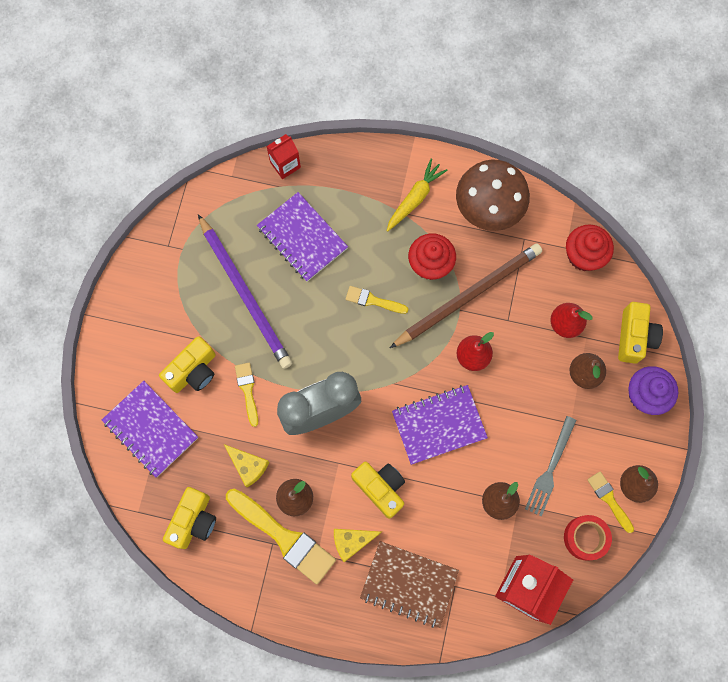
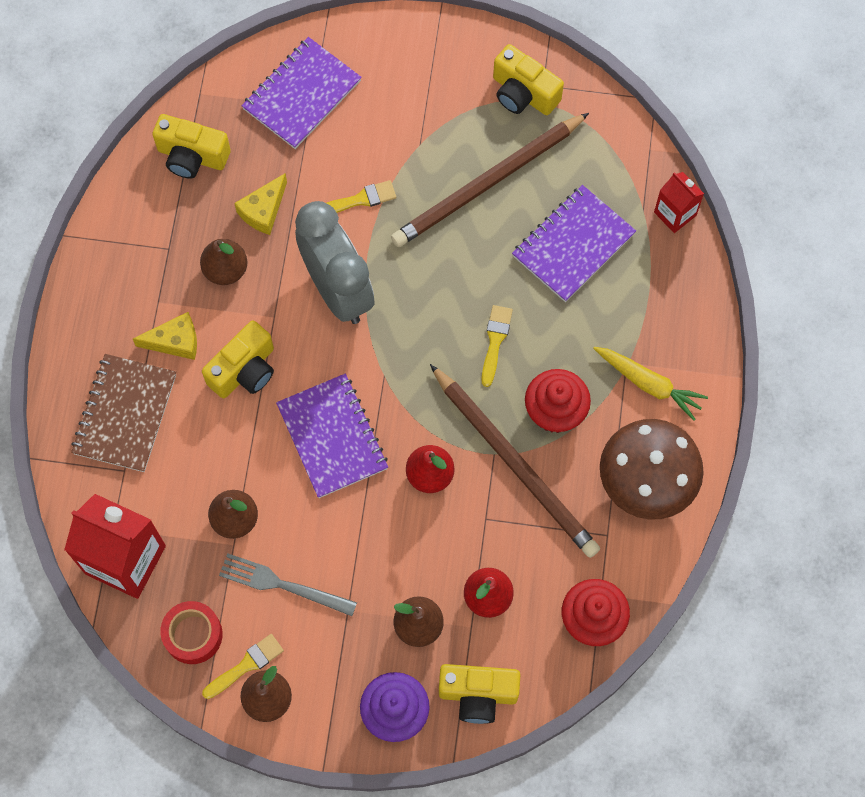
camera: 85 degrees right, 5 degrees down
yellow camera [159,336,216,393] -> yellow camera moved to [493,44,564,115]
purple pencil [198,214,292,369] -> brown pencil [391,113,589,247]
yellow brush [226,489,336,584] -> none
yellow cheese [334,529,382,562] -> yellow cheese turned 105 degrees clockwise [133,312,197,360]

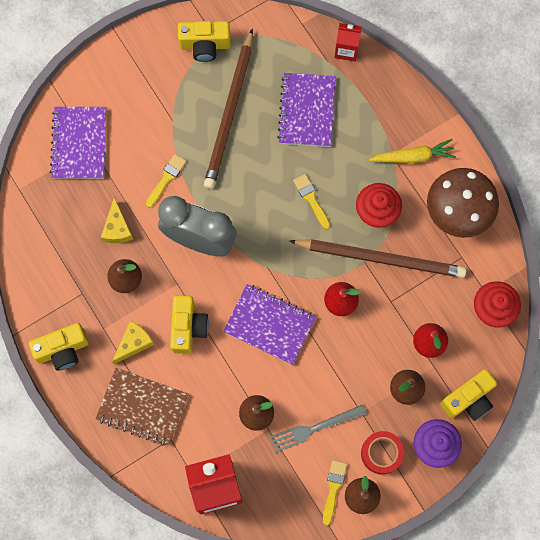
camera: 40 degrees left, 5 degrees up
brown notebook [71,354,176,472] -> brown notebook turned 45 degrees counterclockwise [96,368,188,446]
yellow camera [152,114,231,179] -> yellow camera moved to [29,323,89,371]
red tape [160,601,223,664] -> red tape moved to [361,431,404,475]

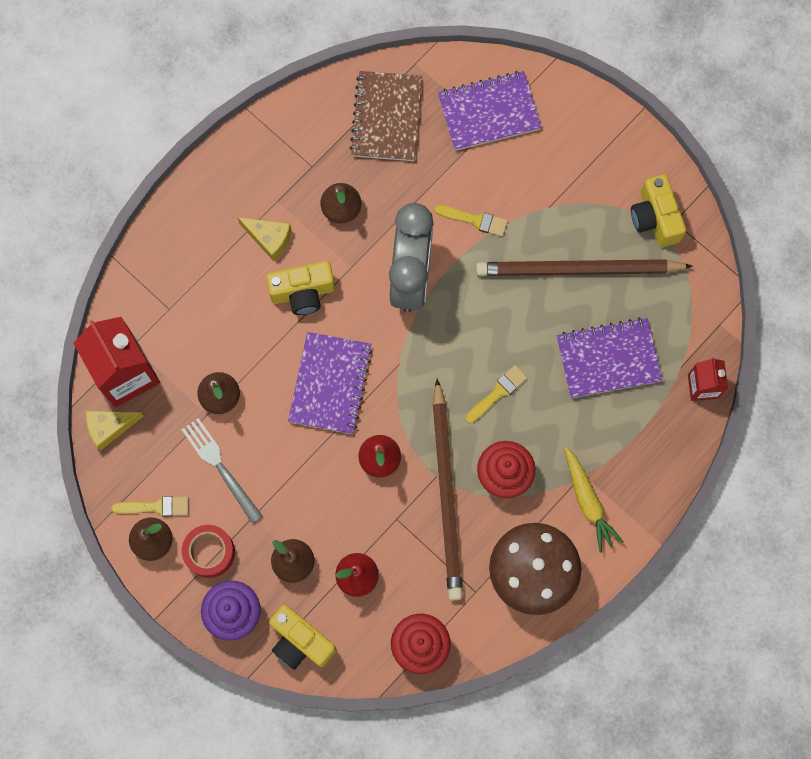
camera: 75 degrees right, 0 degrees up
yellow camera [29,323,89,371] -> none
brown notebook [96,368,188,446] -> brown notebook moved to [350,71,422,161]
yellow cheese [101,197,133,243] -> yellow cheese moved to [86,411,144,450]

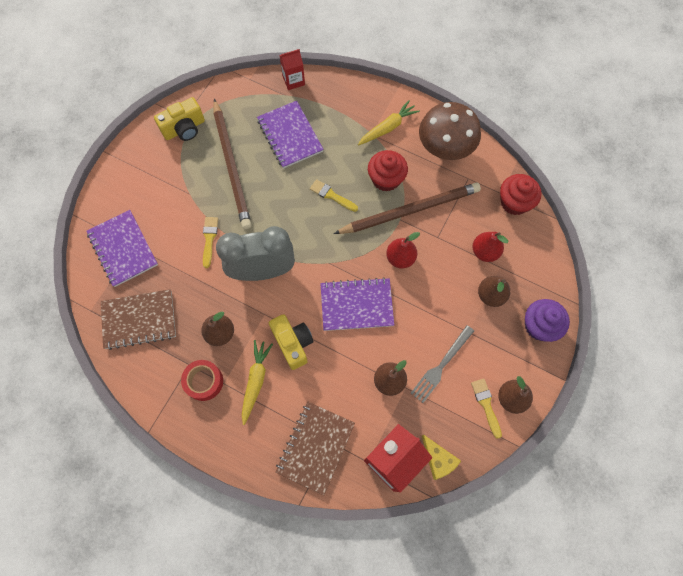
camera: 105 degrees left, 5 degrees down
red tape [182,525,235,578] -> red tape moved to [181,360,223,401]
yellow cheese [237,217,291,261] -> yellow carrot [242,340,273,425]
yellow camera [269,604,336,670] -> none
none -> brown notebook [275,402,355,495]

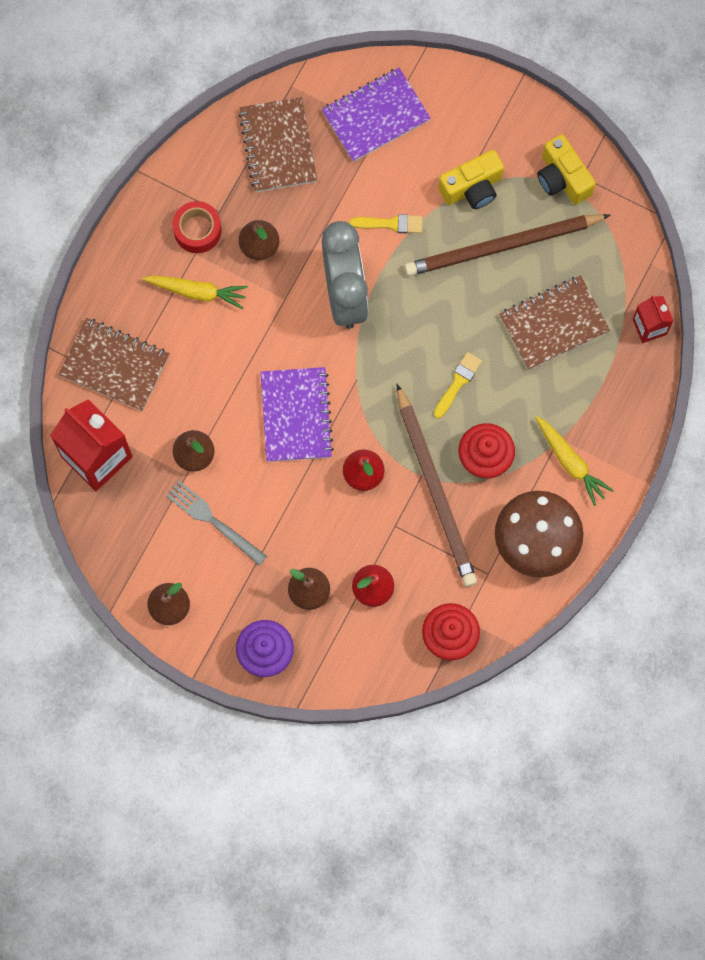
camera: 90 degrees right, 5 degrees up
purple notebook [257,101,324,169] -> brown notebook [499,275,610,370]
yellow camera [269,314,314,370] -> yellow camera moved to [438,150,504,209]
yellow cheese [422,435,461,480] -> none
yellow brush [471,379,502,439] -> none

